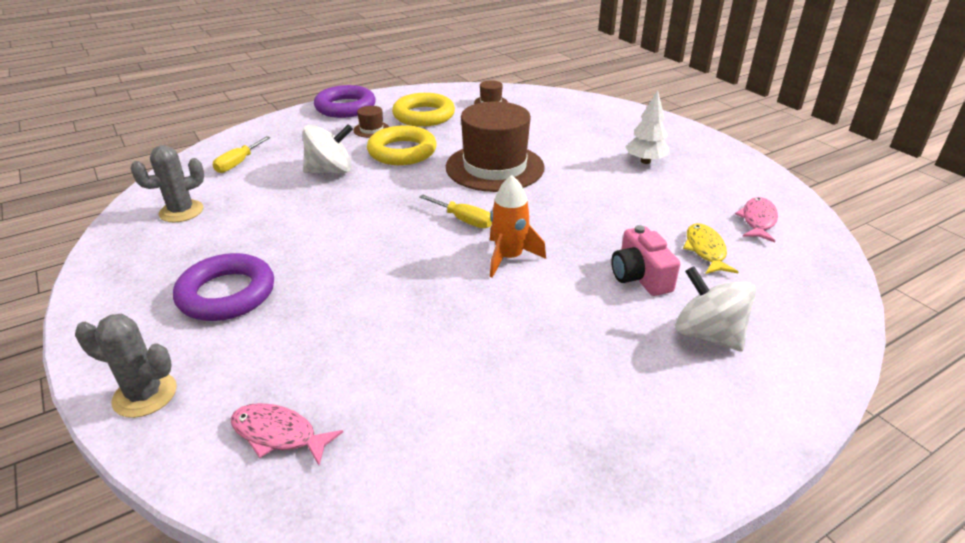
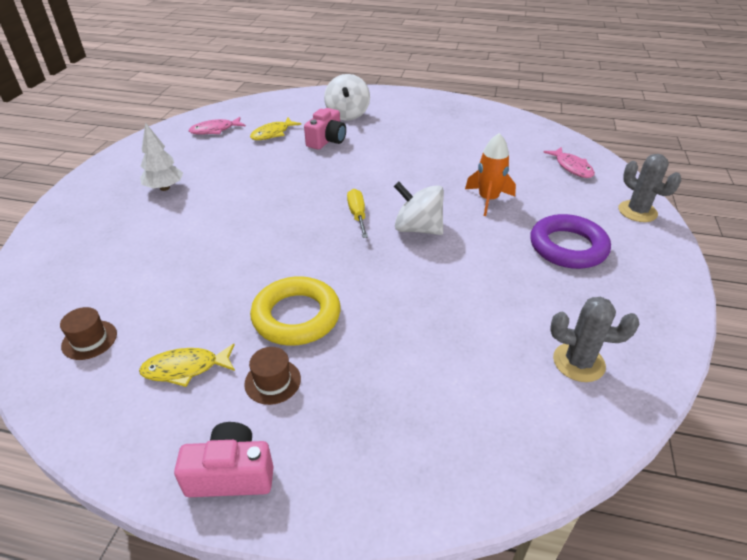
camera: 135 degrees left, 5 degrees up
yellow screwdriver [213,136,270,173] -> none
white spinning top [303,124,353,173] -> white spinning top moved to [394,182,444,235]
purple ring [314,85,376,118] -> pink camera [174,422,274,497]
yellow ring [392,93,455,127] -> yellow fish [139,344,235,387]
brown hat [446,101,545,192] -> none
orange rocket [490,175,546,278] -> orange rocket moved to [465,133,516,216]

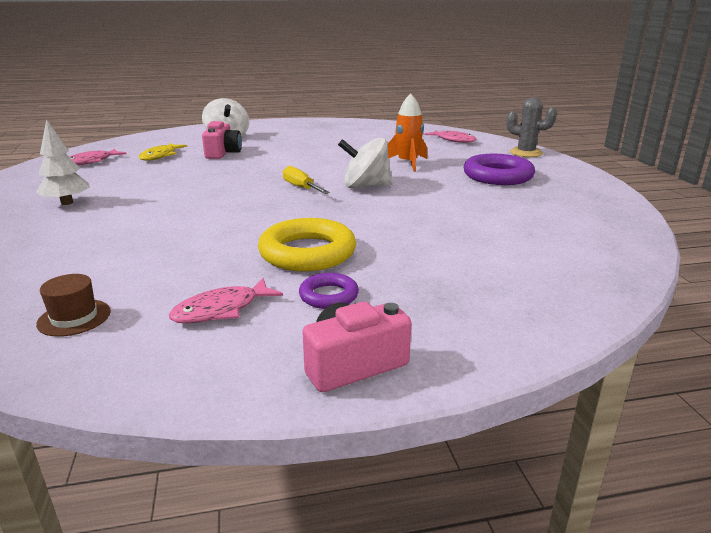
camera: 25 degrees left, 15 degrees down
yellow fish [139,344,235,387] -> pink fish [169,278,283,324]
brown hat [244,347,301,405] -> purple ring [299,273,359,309]
grey cactus [551,296,640,382] -> none

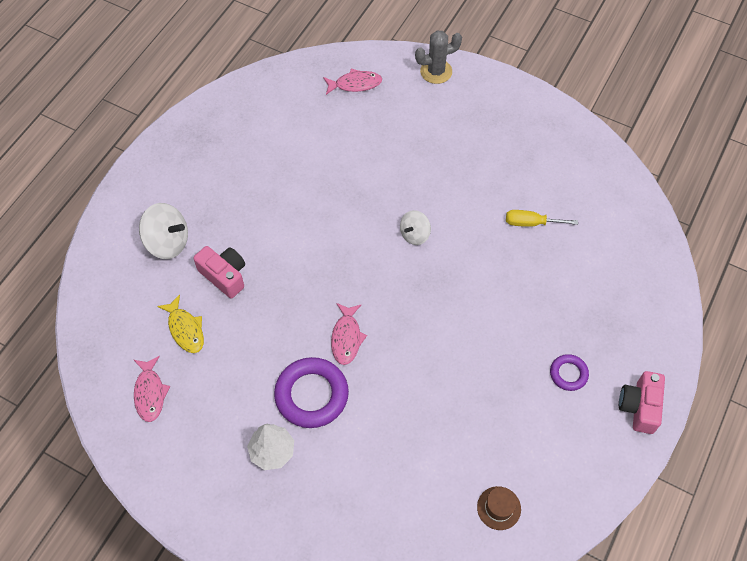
camera: 50 degrees left, 35 degrees up
pink fish [169,278,283,324] -> pink fish moved to [331,303,367,365]
yellow ring [258,218,356,272] -> none
yellow screwdriver [283,166,330,194] -> yellow screwdriver moved to [506,210,578,227]
white spinning top [338,138,392,188] -> white spinning top [400,210,431,245], size x0.63
orange rocket [387,94,427,172] -> none
purple ring [464,154,535,185] -> purple ring moved to [274,357,349,428]

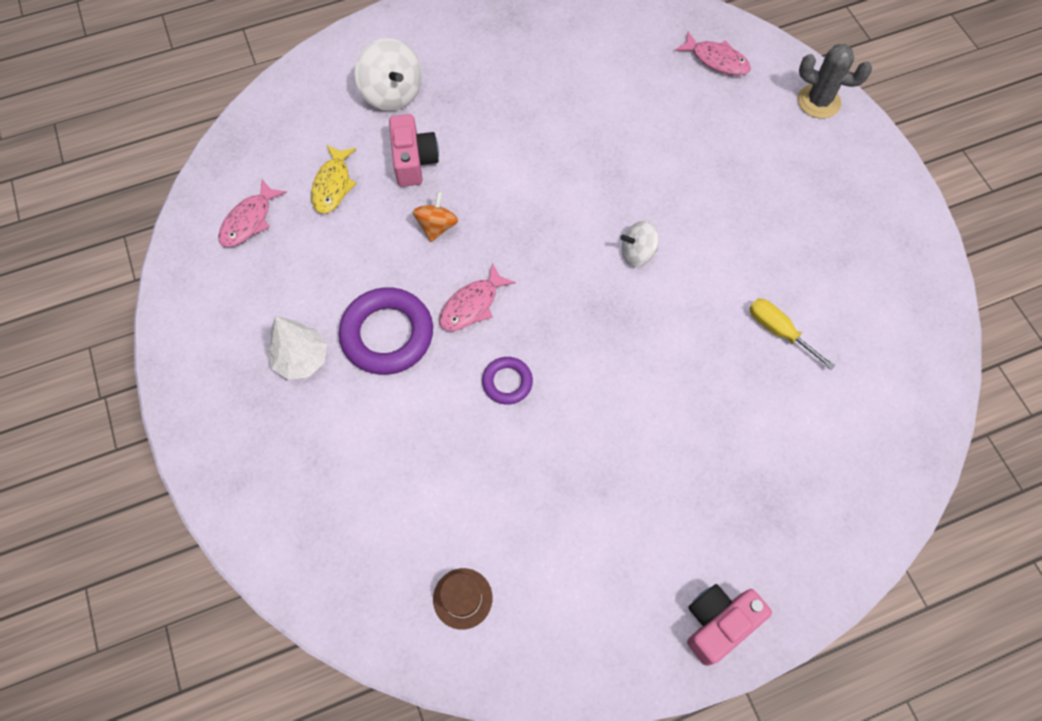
camera: 40 degrees right, 5 degrees up
purple ring [550,354,589,391] -> purple ring moved to [482,357,533,405]
none -> orange spinning top [413,191,458,242]

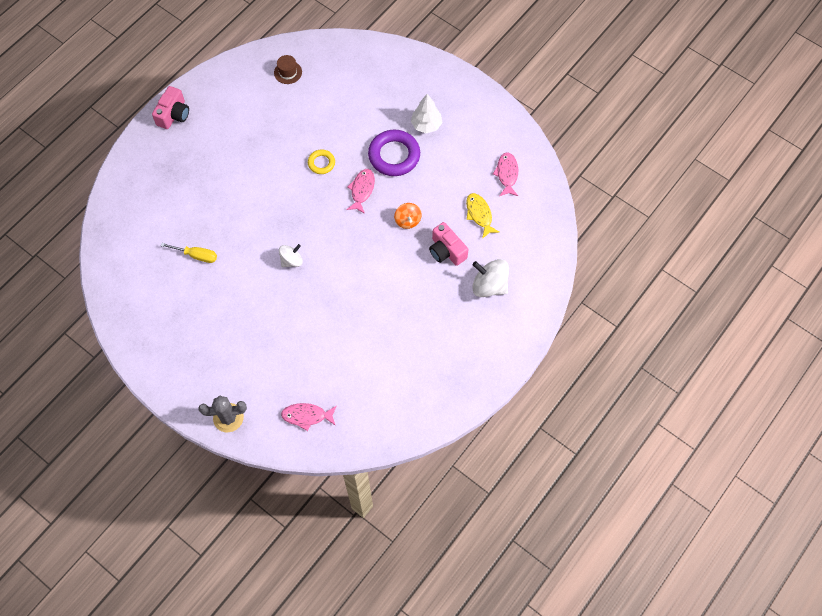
camera: 150 degrees right, 0 degrees up
purple ring [482,357,533,405] -> yellow ring [308,150,335,174]

